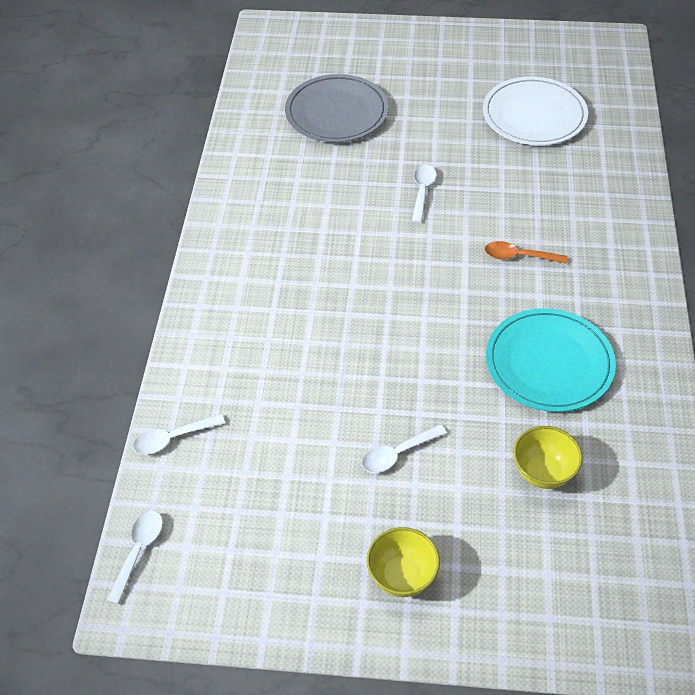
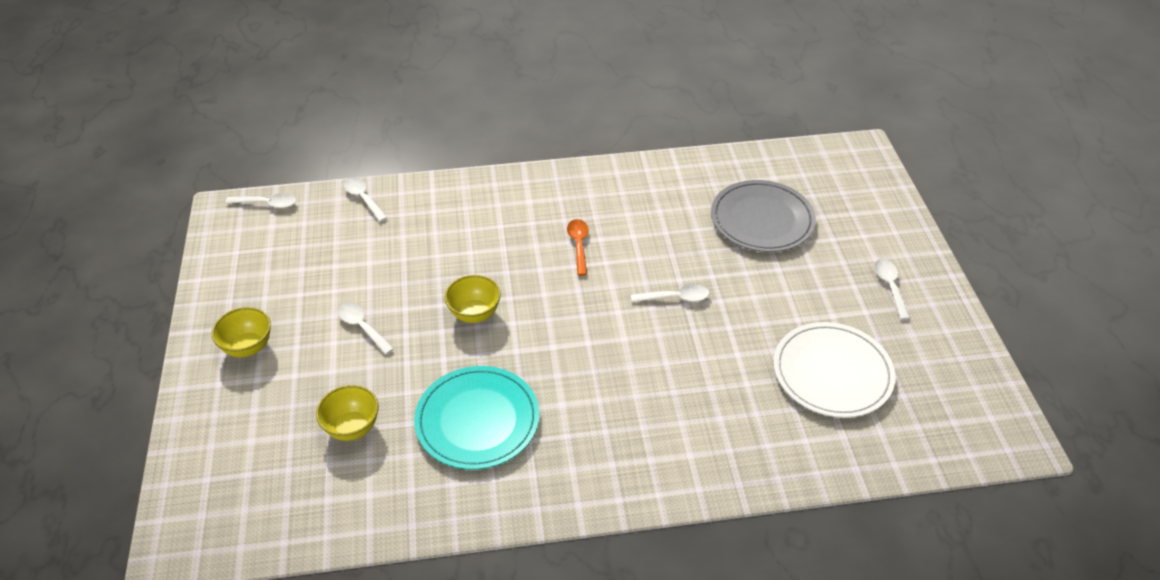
camera: 75 degrees right, 5 degrees down
orange spoon [485,241,568,264] -> orange spoon moved to [567,219,589,276]
none -> yellow bowl [445,275,501,323]
none -> white spoon [874,259,910,320]

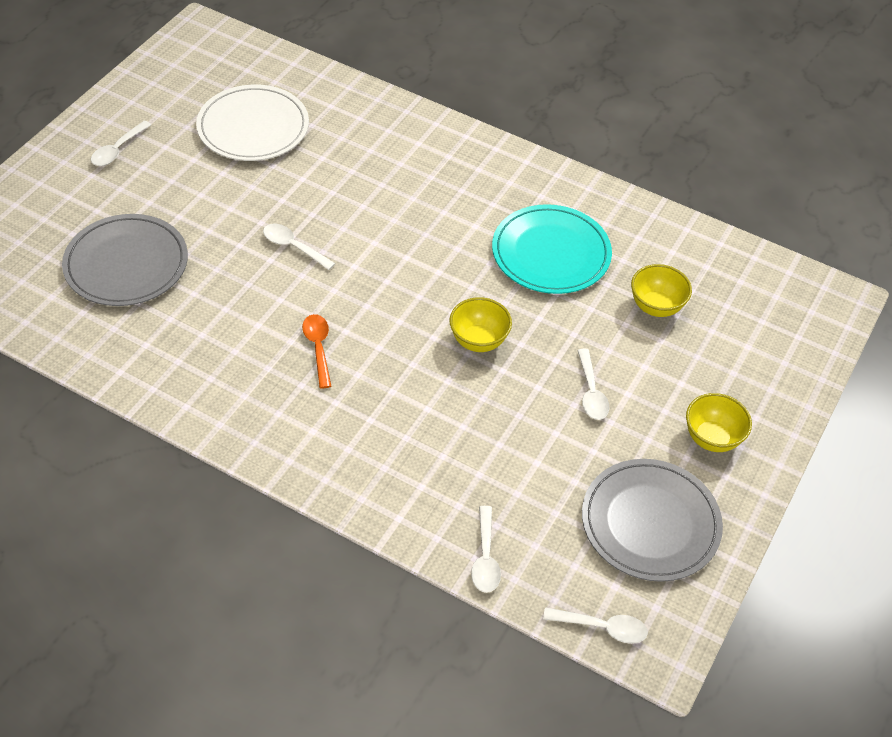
camera: 145 degrees left, 5 degrees up
white spoon [225,193,296,208] -> white spoon turned 150 degrees clockwise [543,607,648,644]
orange spoon [567,219,589,276] -> orange spoon turned 135 degrees clockwise [302,314,331,388]
none -> grey plate [582,459,723,582]

